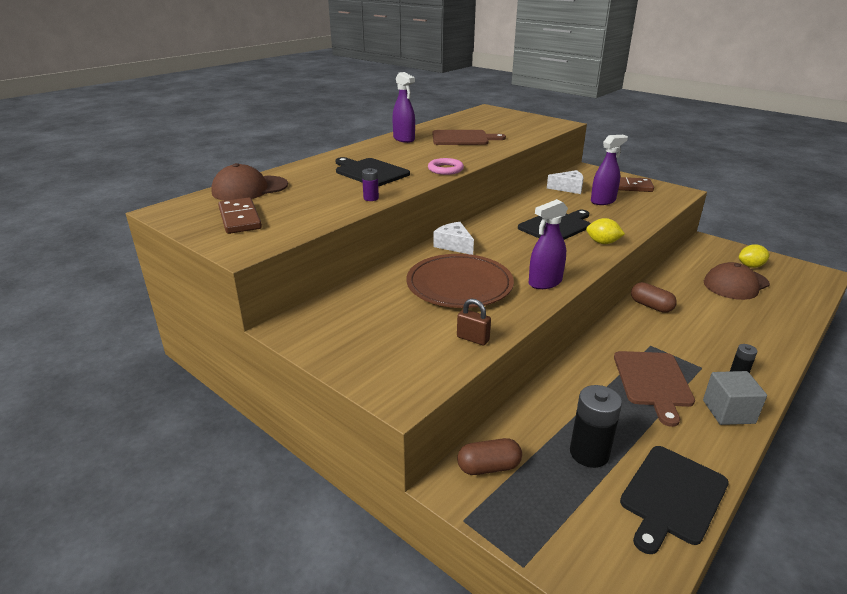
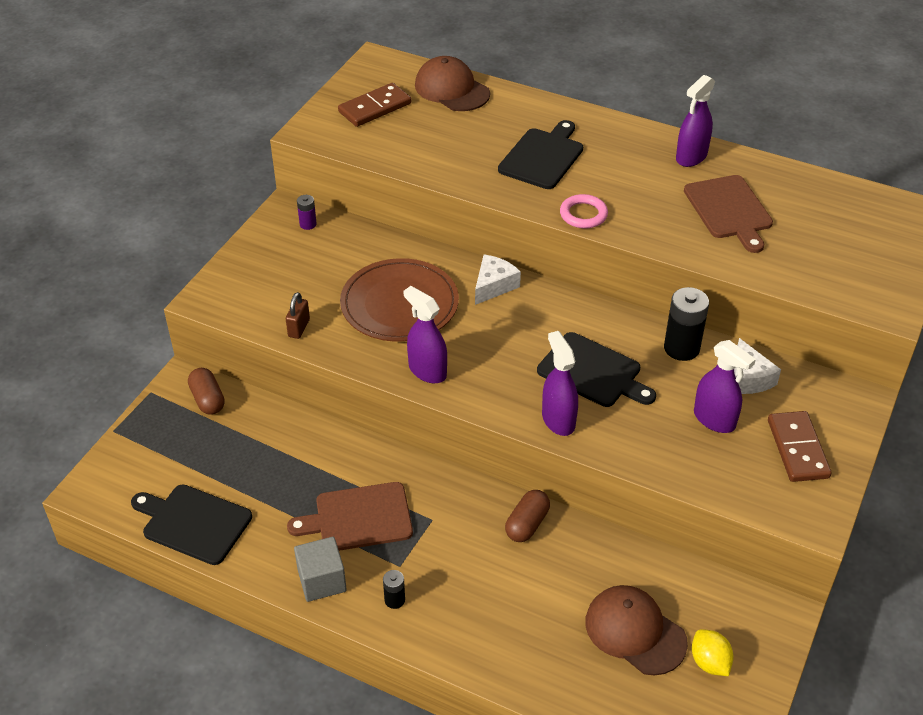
camera: 75 degrees right, 15 degrees up
purple battery [362,168,379,201] -> purple battery moved to [297,195,317,230]
black battery [570,385,622,468] -> black battery moved to [664,287,709,361]
yellow lemon [586,218,625,244] -> purple spray bottle [542,331,578,436]

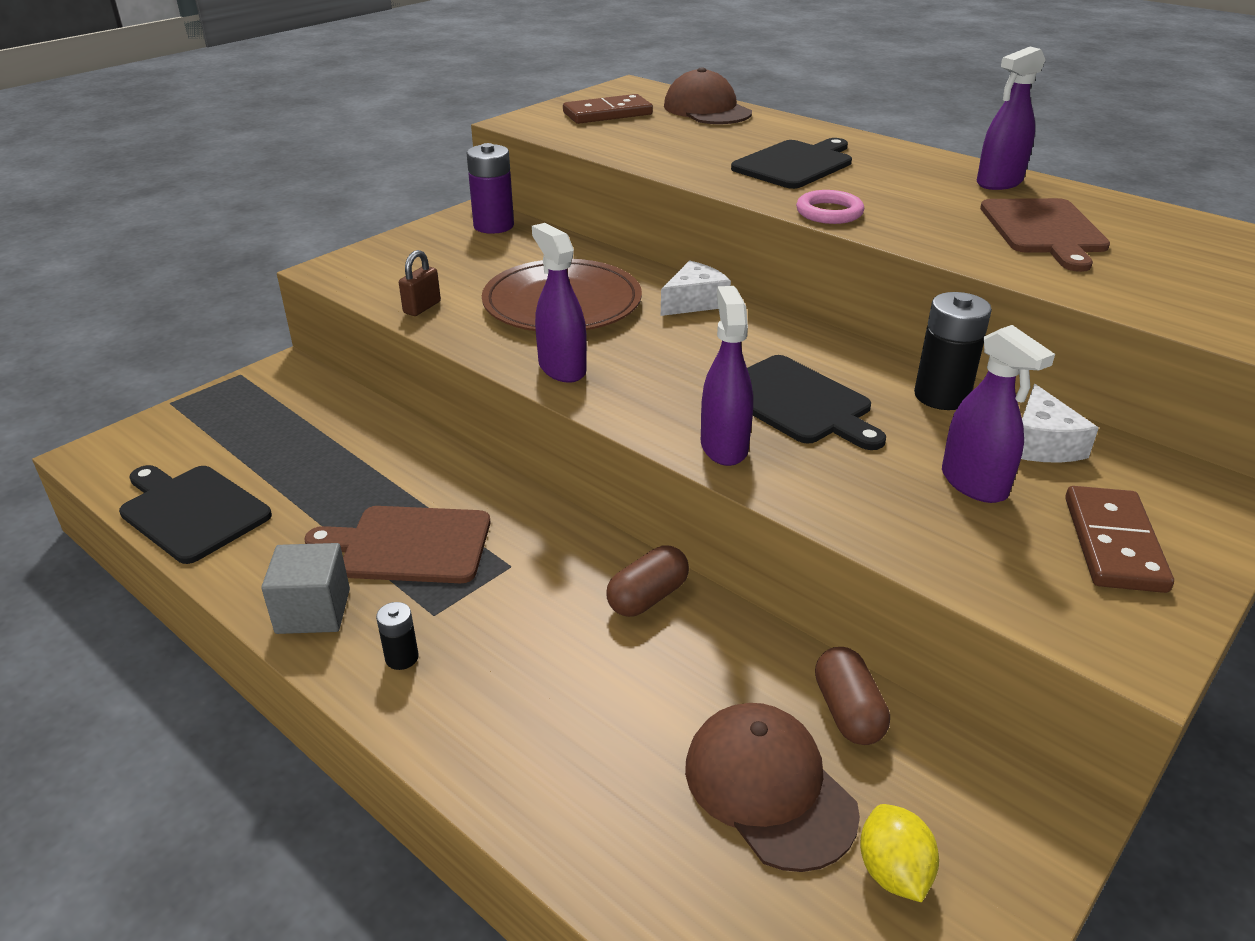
camera: 15 degrees right, 10 degrees down
brown capsule [188,368,225,415] -> brown capsule moved to [815,647,890,745]
purple battery [297,195,317,230] -> purple battery [467,143,514,234], size x1.93

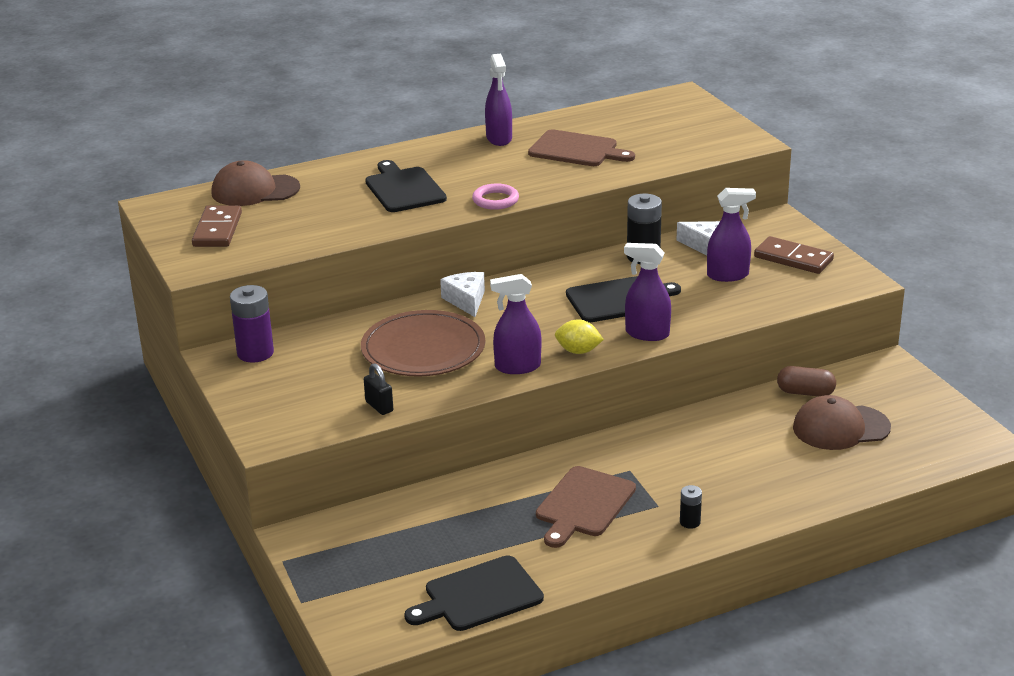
camera: 65 degrees left, 5 degrees down
grey cube [261,543,350,634] -> none
brown padlock [399,250,441,316] -> black padlock [364,363,393,415]
brown capsule [606,546,689,617] -> none
yellow lemon [860,804,939,902] -> yellow lemon moved to [555,319,604,354]

